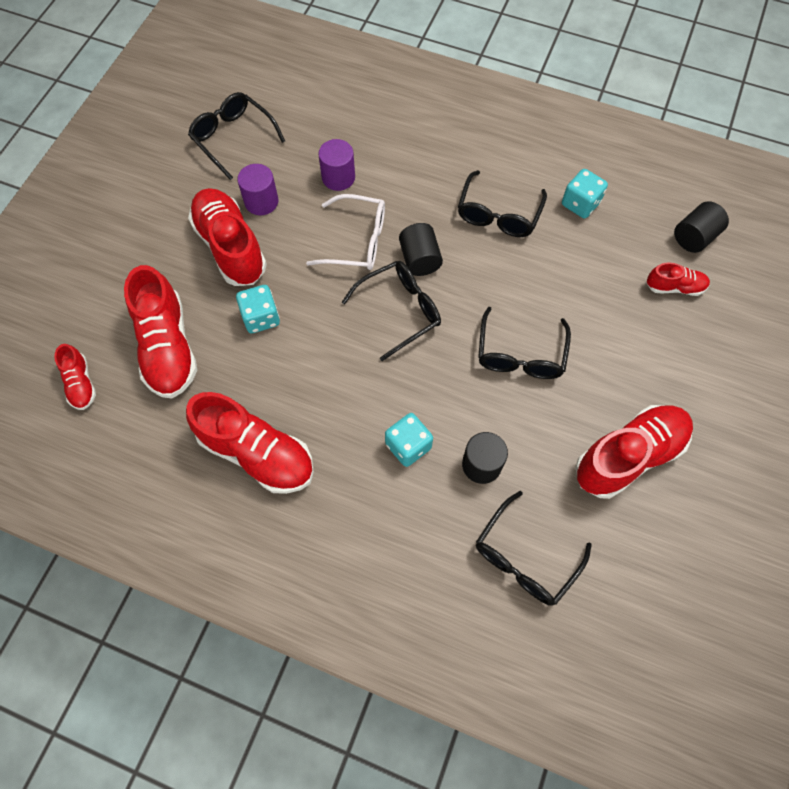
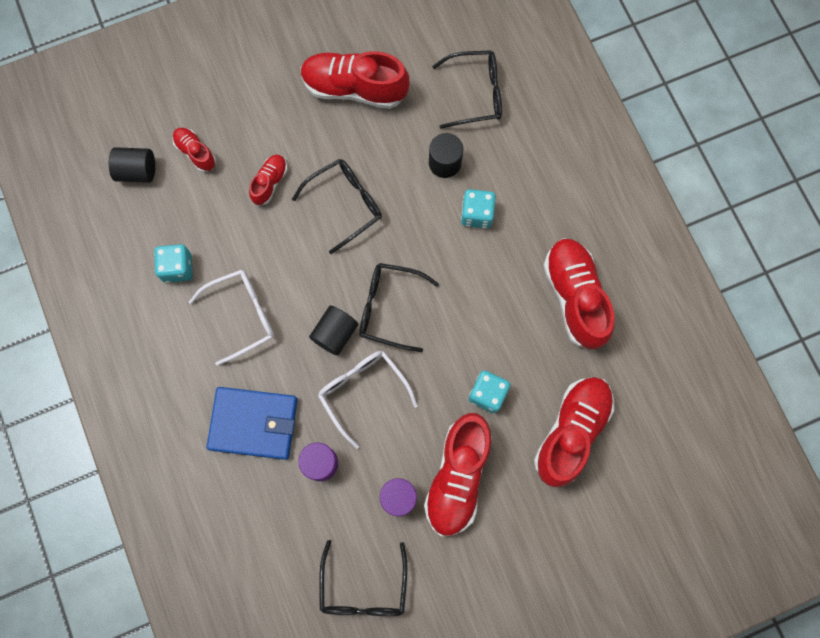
camera: 135 degrees left, 10 degrees up
red shoe [54,344,96,410] -> red shoe moved to [249,154,287,205]
black glasses [458,170,547,237] -> white glasses [189,270,274,366]
none -> blue wallet [206,387,298,460]

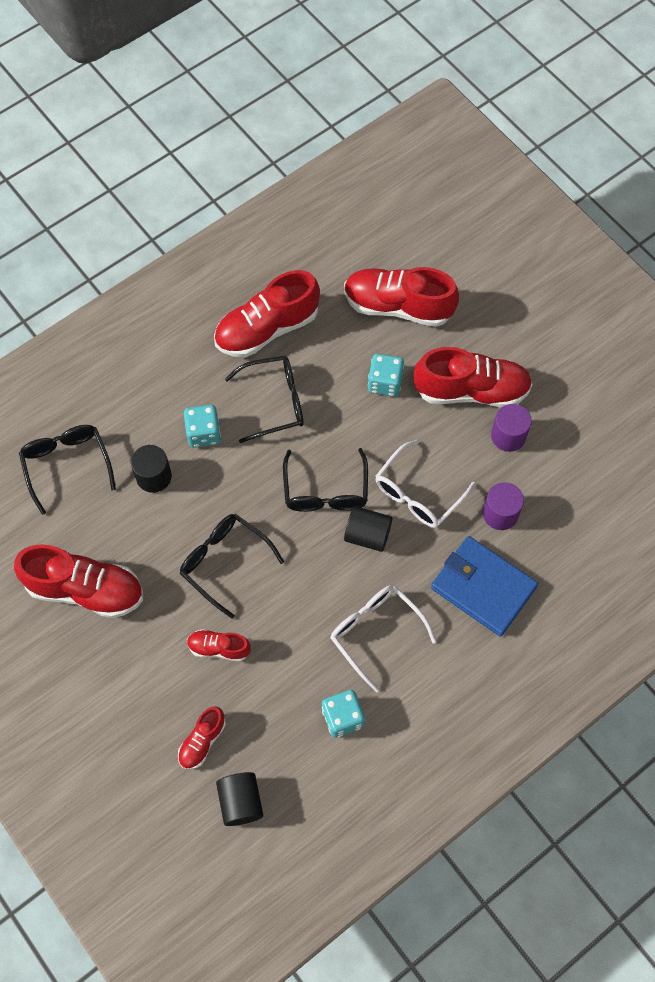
camera: 105 degrees left, 10 degrees down
blue wallet [206,387,298,460] -> blue wallet turned 45 degrees counterclockwise [431,536,538,636]
red shoe [301,51,409,109] -> red shoe turned 75 degrees counterclockwise [14,544,143,618]
black glasses [319,540,408,616] -> black glasses moved to [225,356,304,443]

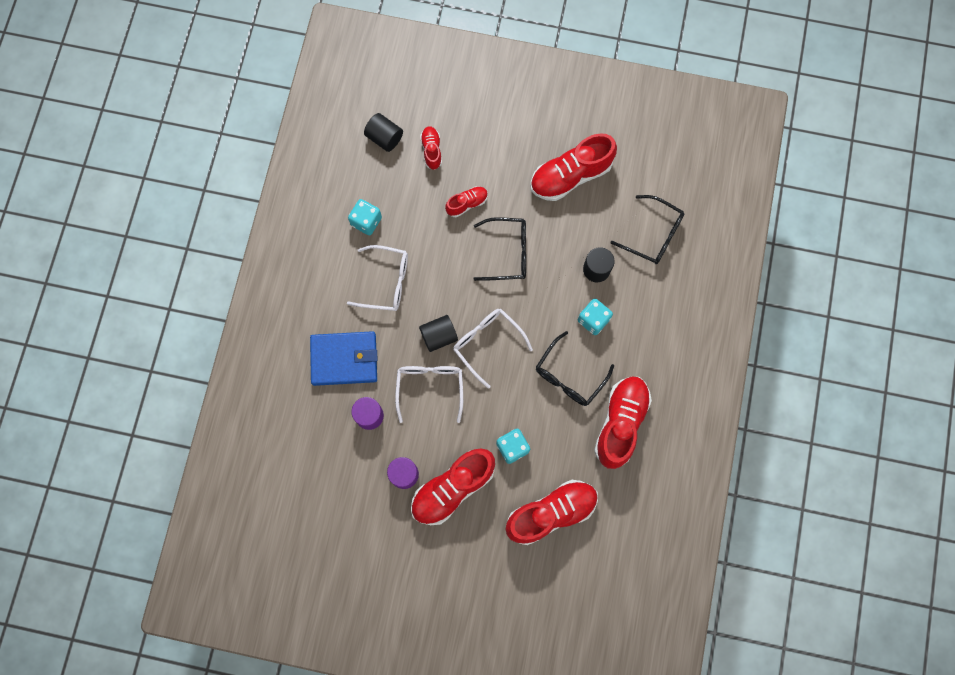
camera: 140 degrees right, 10 degrees up
black glasses [283,448,368,512] -> white glasses [453,309,533,389]

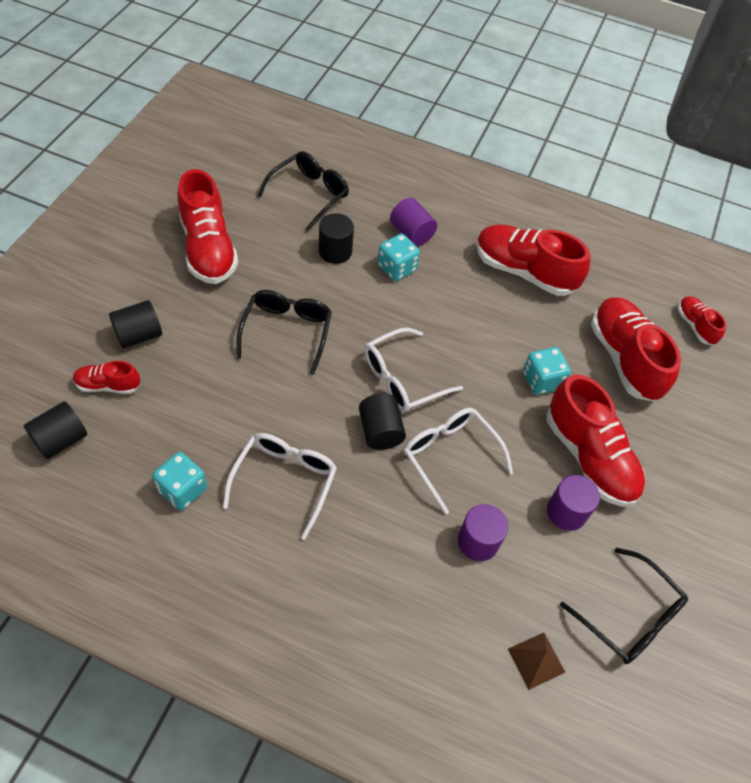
camera: 85 degrees left, 20 degrees down
blue wallet [310,331,378,386] -> none
white glasses [395,366,463,423] -> white glasses turned 45 degrees clockwise [404,408,513,515]
red shoe [445,186,488,217] -> red shoe moved to [678,296,726,345]
black glasses [536,331,614,406] -> black glasses moved to [560,547,688,664]
none -> black cylinder [109,300,162,348]
none -> purple cylinder [390,198,437,246]
none -> brown pyramid [508,633,566,690]

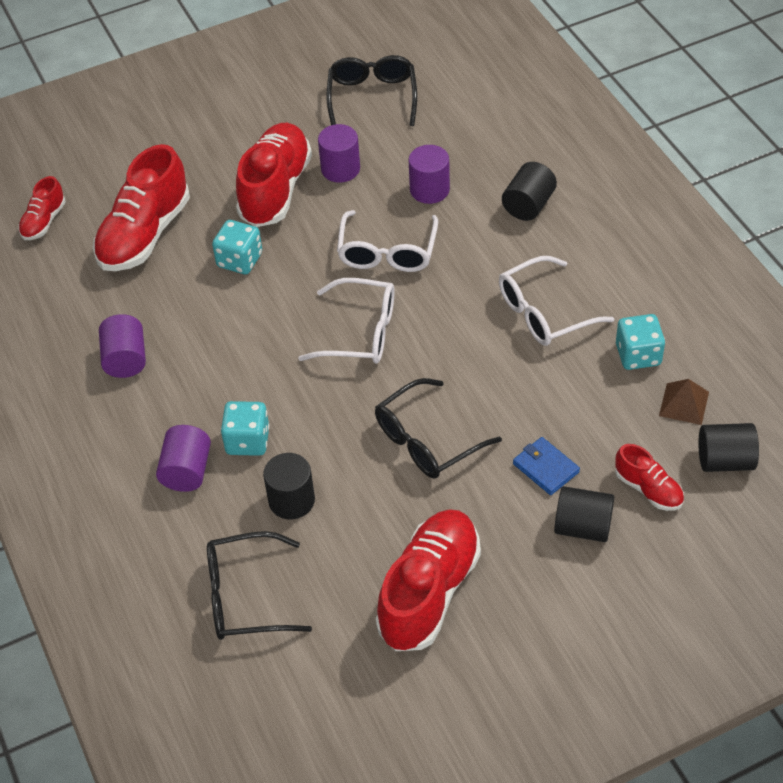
camera: 130 degrees left, 5 degrees down
black cylinder [359,393,406,450] -> black cylinder moved to [502,162,557,221]
red shoe [476,224,590,296] -> purple cylinder [99,314,146,378]
brown pyramid [508,633,566,690] -> brown pyramid moved to [659,379,709,425]
none -> blue wallet [513,437,580,495]

